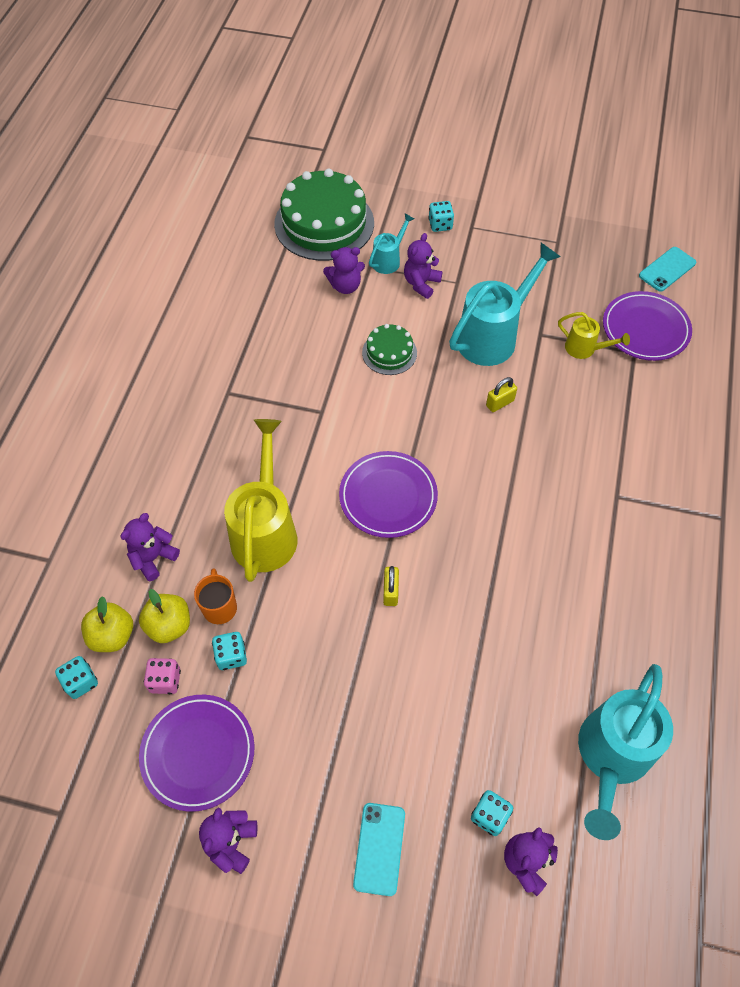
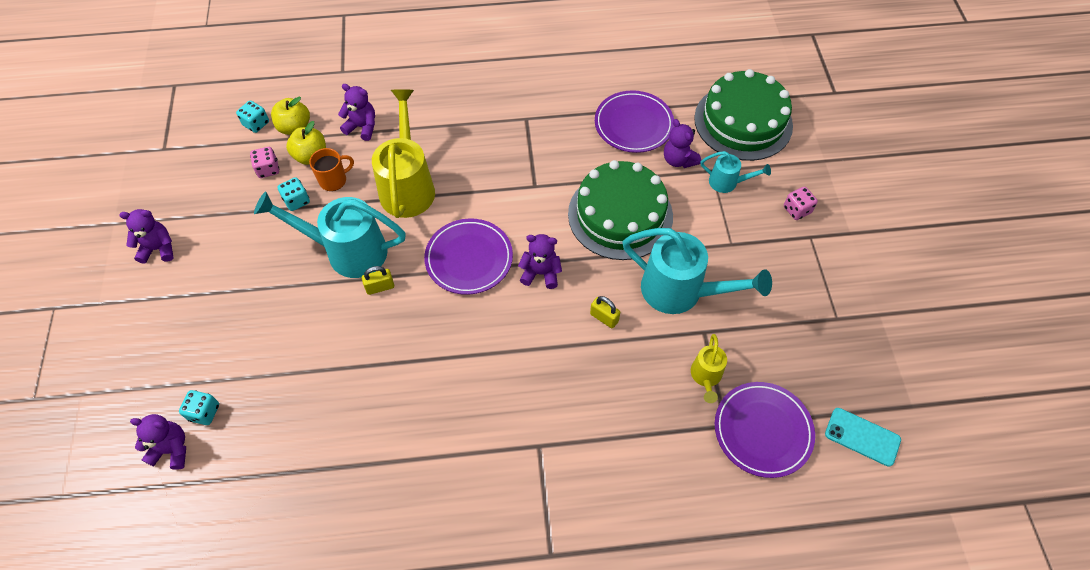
camera: 70 degrees right, 0 degrees up
purple plate [139,695,255,812] -> purple plate moved to [595,90,674,153]
yellow watering can [224,419,297,582] -> yellow watering can turned 75 degrees counterclockwise [372,89,435,218]
turquoise phone [353,803,405,896] -> none
green cake [362,324,417,375] -> green cake [568,160,673,260], size x2.00
purple teddy bear [404,233,443,299] -> purple teddy bear moved to [518,234,562,289]
turquoise dice [428,201,454,232] -> pink dice [784,187,818,220]
turquoise watering can [578,664,673,840] -> turquoise watering can moved to [254,192,406,278]

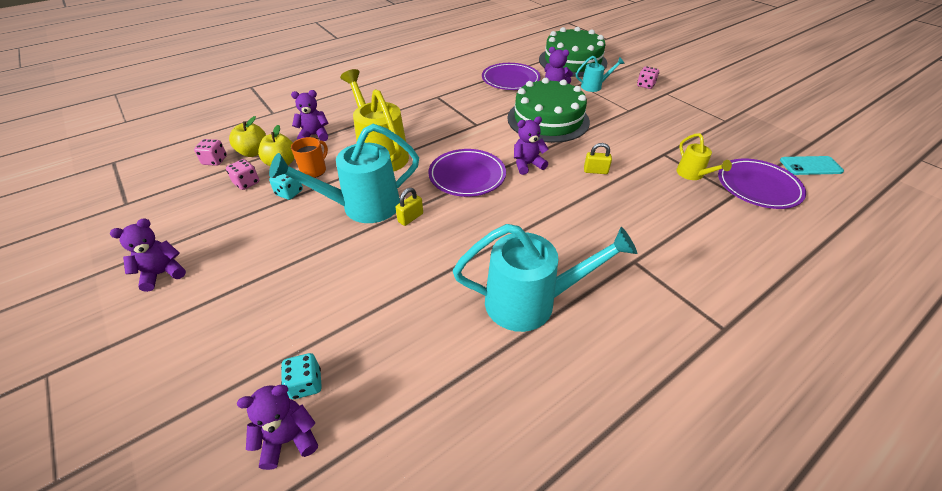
camera: 30 degrees left, 15 degrees down
turquoise dice [236,100,269,133] -> pink dice [194,139,227,166]
turquoise watering can [623,228,772,314] -> turquoise watering can moved to [453,224,637,332]

